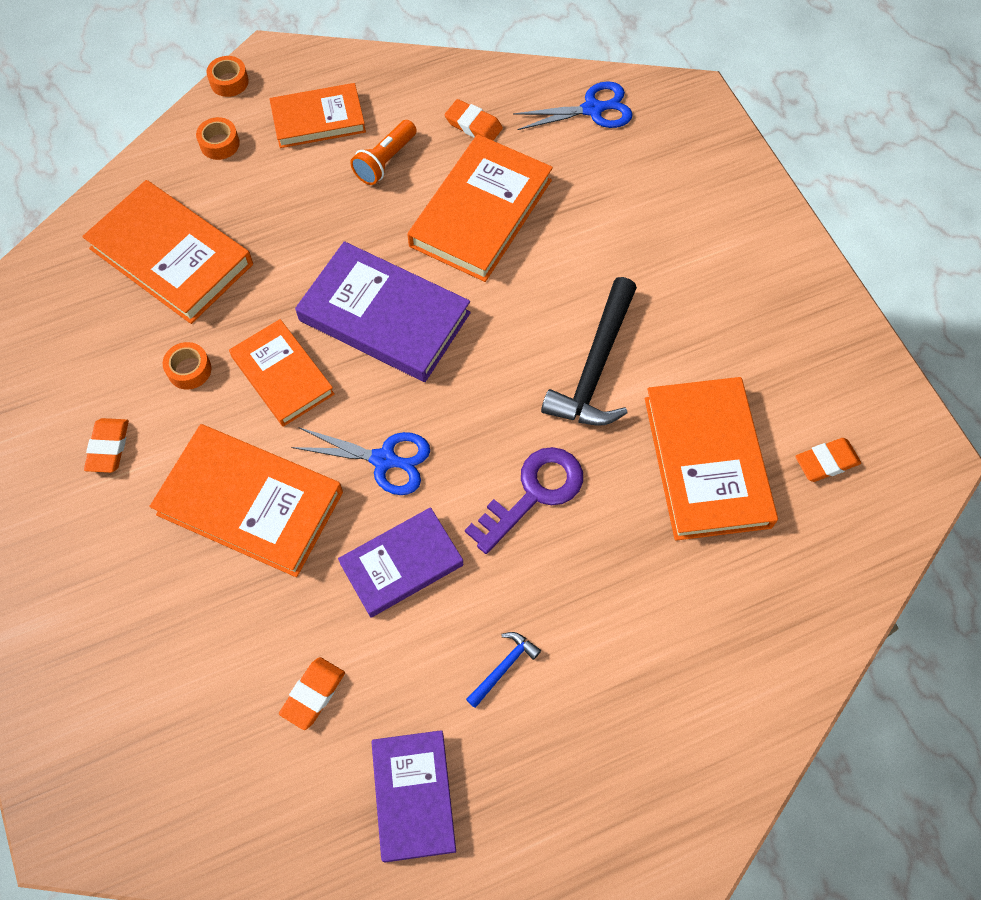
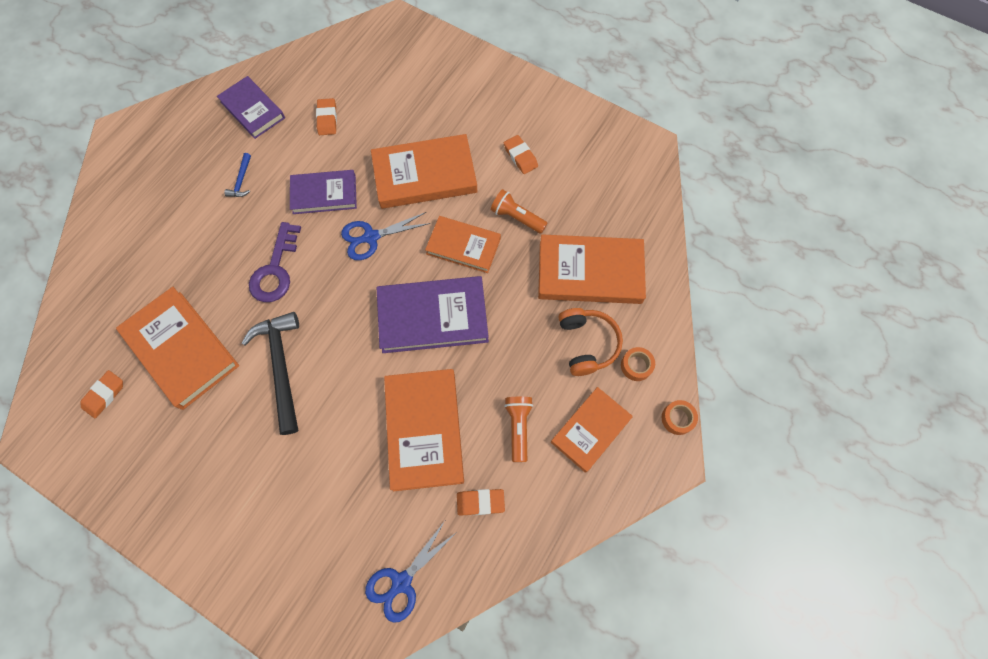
camera: 145 degrees right, 5 degrees up
orange tape [163,342,212,390] -> orange flashlight [491,189,548,234]
purple book [338,507,463,618] -> purple book turned 60 degrees clockwise [290,170,357,214]
none -> orange headphones [558,308,623,376]

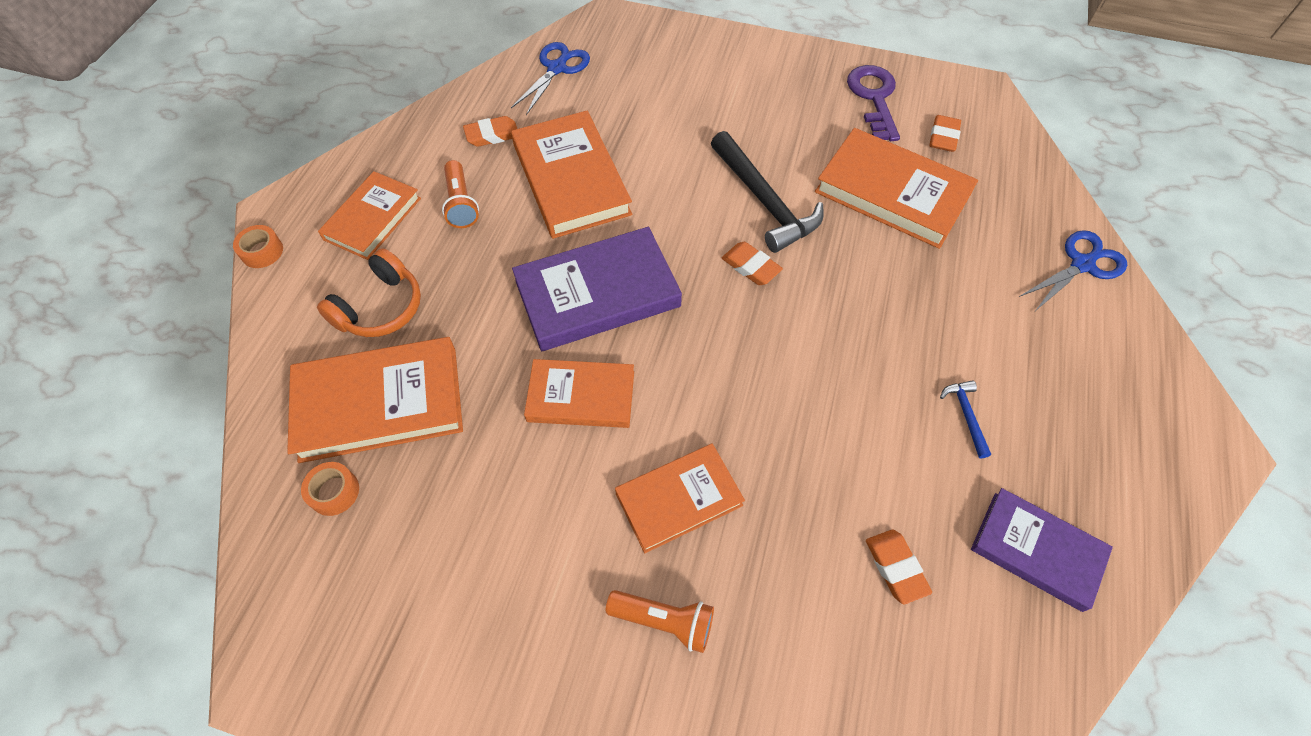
camera: 165 degrees right, 10 degrees down
purple key [249,222,301,302] -> purple key moved to [847,65,900,141]
purple book [290,170,357,214] -> none
blue scissors [341,212,430,260] -> blue scissors moved to [1019,230,1127,311]
orange book [371,134,478,209] -> orange book [615,444,745,553], size x0.65
orange flashlight [491,189,548,234] -> orange flashlight moved to [606,590,714,653]
orange eraser [504,135,538,174] -> orange eraser moved to [722,242,783,285]
orange headphones [558,308,623,376] -> orange headphones turned 120 degrees counterclockwise [317,248,421,337]
orange tape [621,347,655,381] -> orange tape moved to [301,462,359,516]

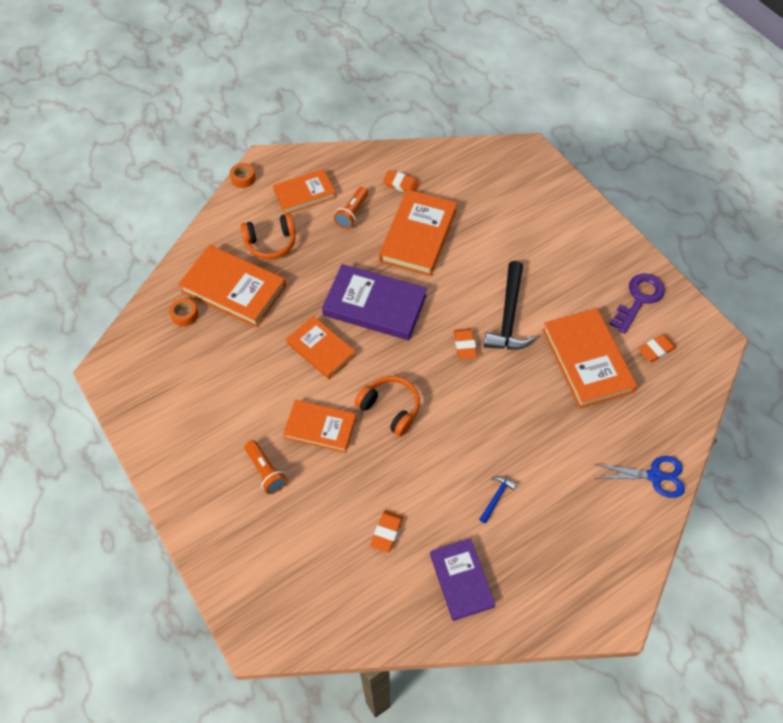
camera: 40 degrees right, 0 degrees up
blue scissors [511,42,590,115] -> none
none -> orange headphones [355,376,420,436]

